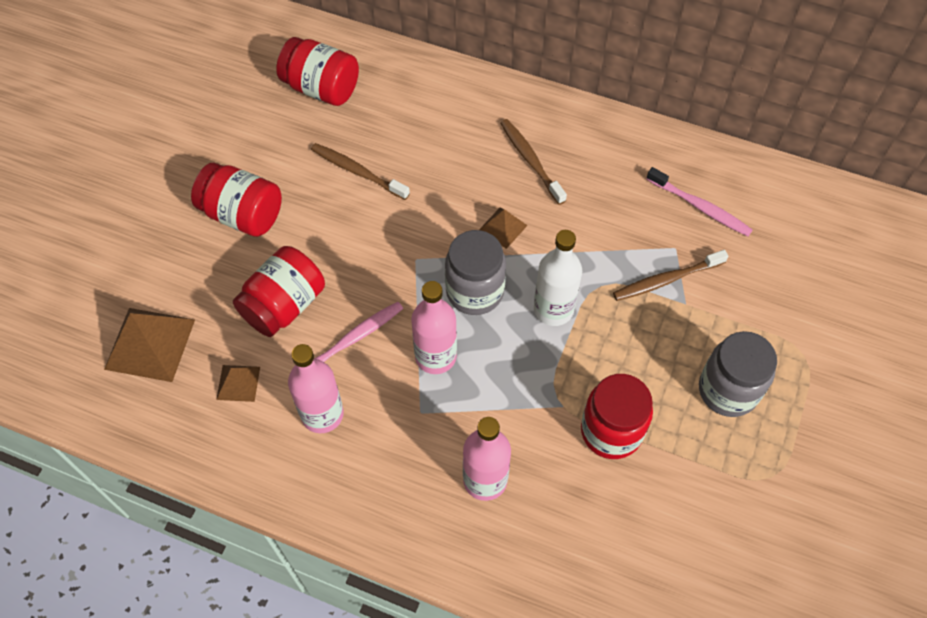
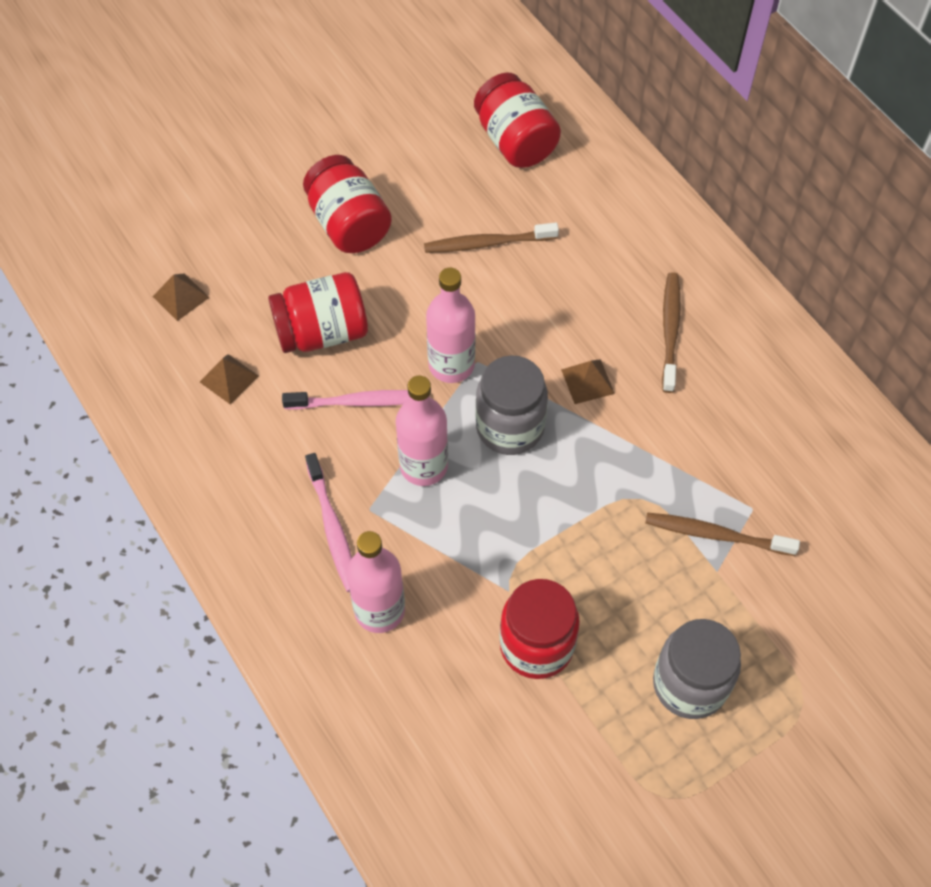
camera: 35 degrees right, 0 degrees up
brown pyramid [104,308,195,382] -> brown pyramid [152,274,210,321], size x0.53
pink bottle [288,344,344,433] -> pink bottle moved to [426,268,475,383]
brown toothbrush [311,143,410,200] -> brown toothbrush turned 75 degrees counterclockwise [424,223,559,253]
white bottle [534,230,582,326] -> none
pink toothbrush [647,167,753,236] -> pink toothbrush moved to [305,453,352,592]

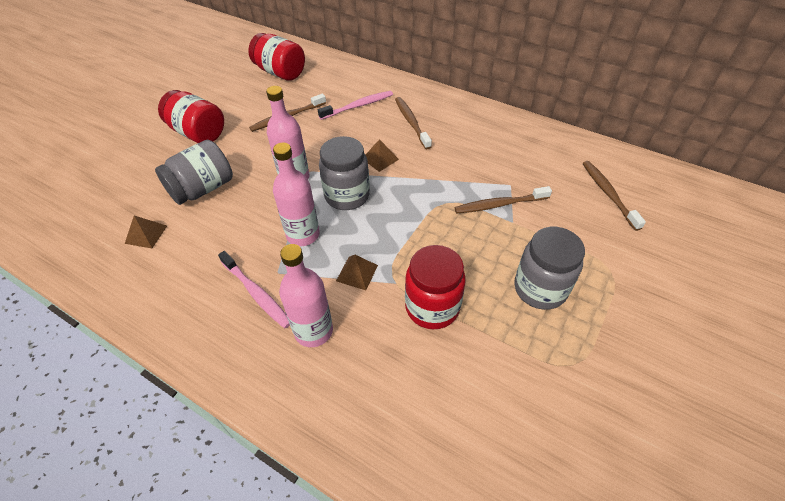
camera: 25 degrees left, 10 degrees down
brown pyramid [152,274,210,321] -> brown pyramid moved to [336,255,378,290]
red jar [268,272,368,353] -> grey jar [155,140,233,205]
pink toothbrush [282,390,410,410] -> pink toothbrush moved to [318,91,393,120]
none -> brown toothbrush [583,161,646,231]

